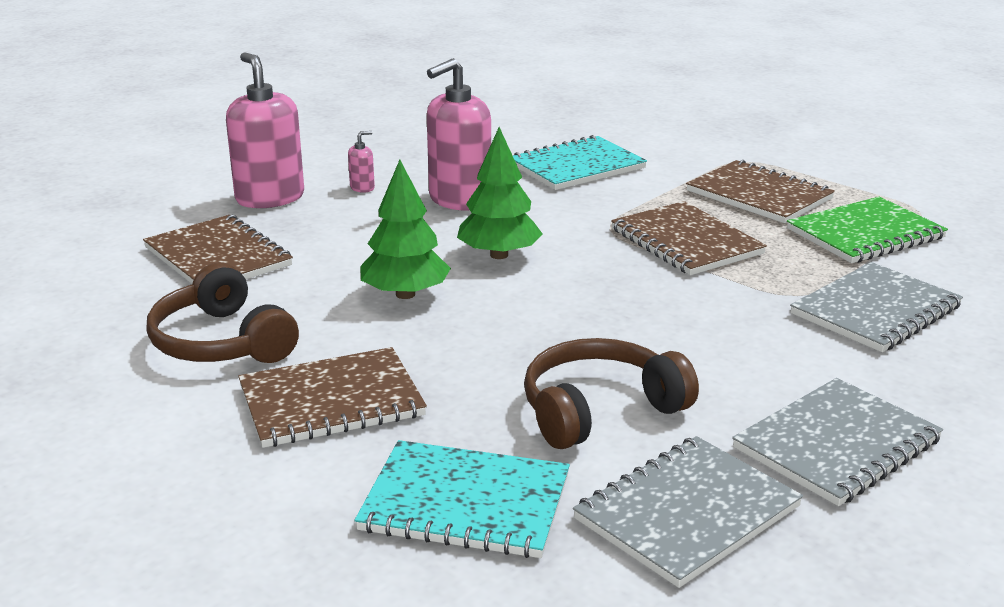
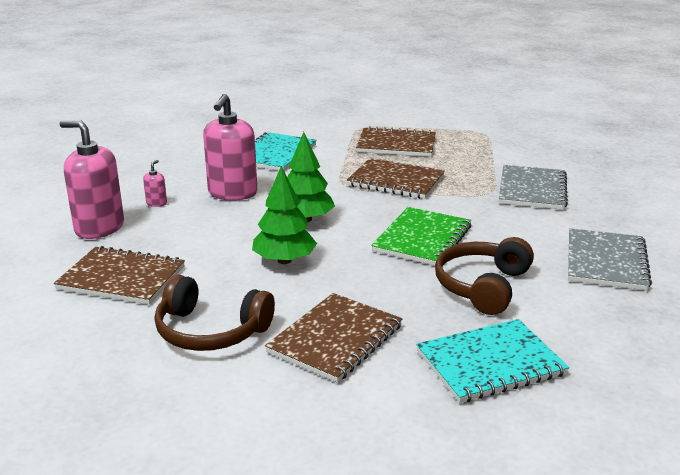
camera: 35 degrees left, 0 degrees up
grey notebook [573,436,803,588] -> none
green notebook [787,197,948,263] -> green notebook moved to [371,207,471,265]

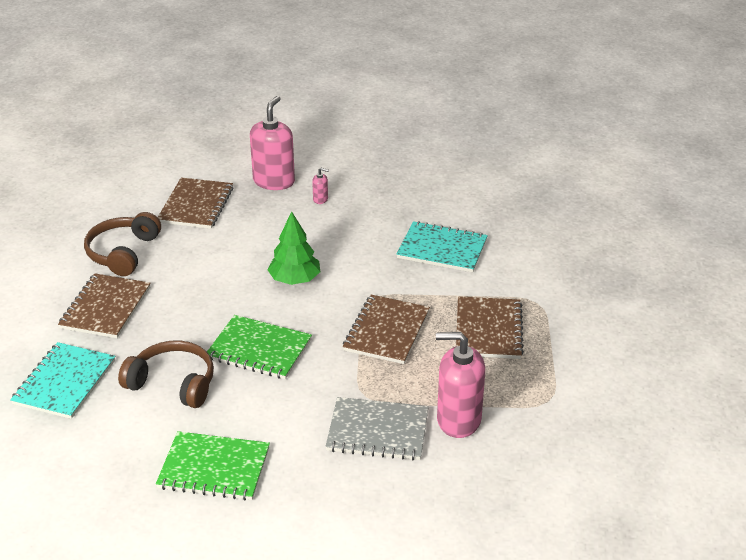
camera: 85 degrees right, 10 degrees up
pink soap dispenser [203,94,257,201] -> pink soap dispenser moved to [436,332,485,438]
green tree [252,166,317,264] -> none
brown notebook [265,293,402,383] -> brown notebook turned 75 degrees clockwise [58,273,151,338]
turquoise notebook [416,319,569,403] -> turquoise notebook turned 45 degrees clockwise [10,342,115,419]
grey notebook [568,228,652,290] -> green notebook [156,431,270,501]

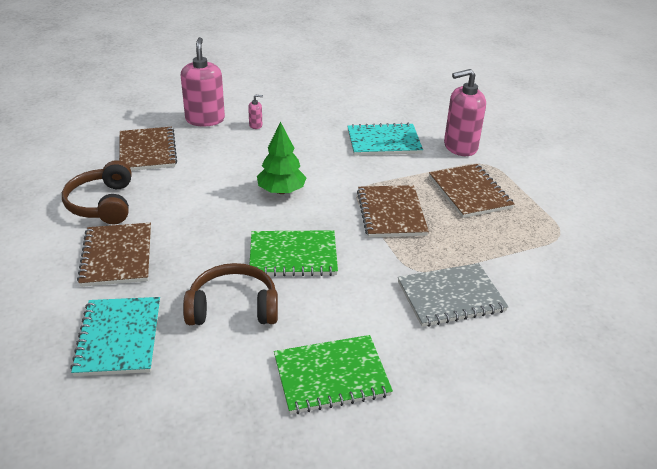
camera: 25 degrees left, 0 degrees up
pink soap dispenser [436,332,485,438] -> pink soap dispenser moved to [444,69,486,156]

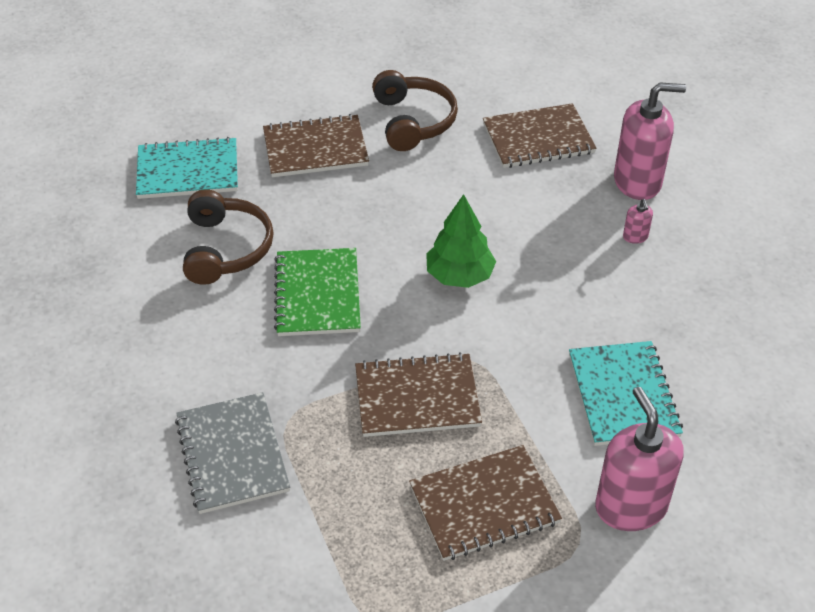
camera: 90 degrees right, 10 degrees up
brown headphones [62,160,131,224] -> brown headphones turned 90 degrees clockwise [372,70,458,151]
green notebook [274,335,393,414] -> none

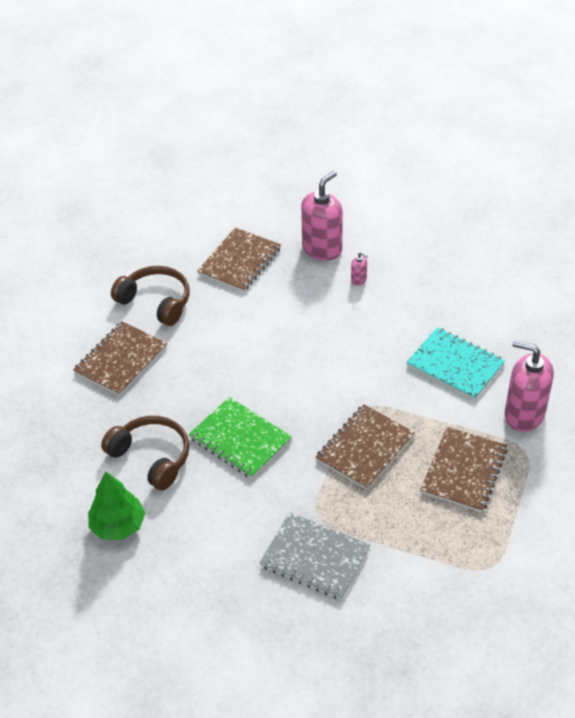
camera: 45 degrees left, 0 degrees up
turquoise notebook [136,137,238,199] -> none
green tree [426,194,496,288] -> green tree moved to [88,472,145,540]

